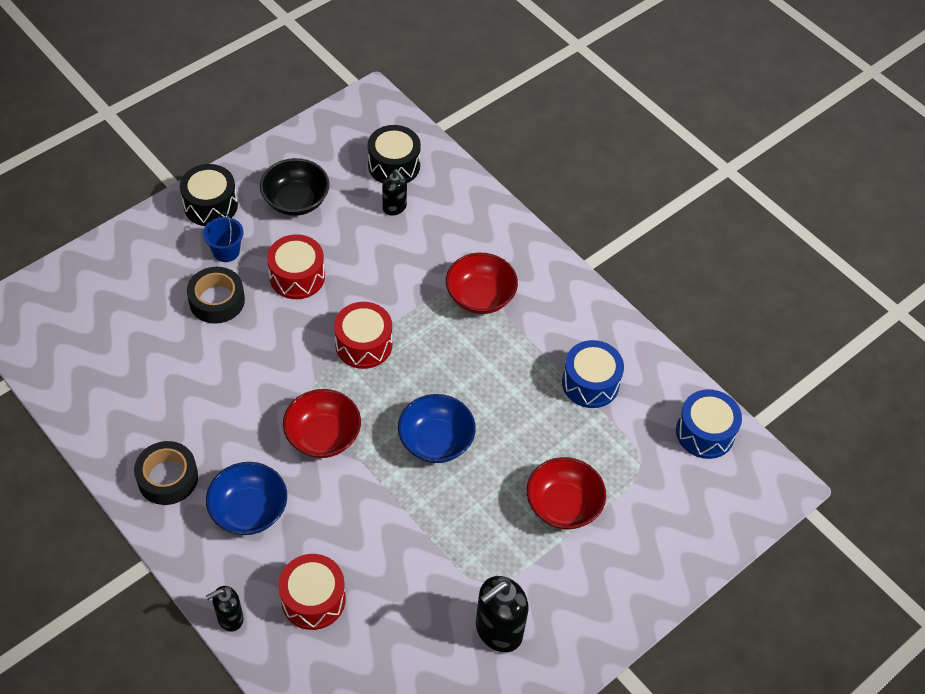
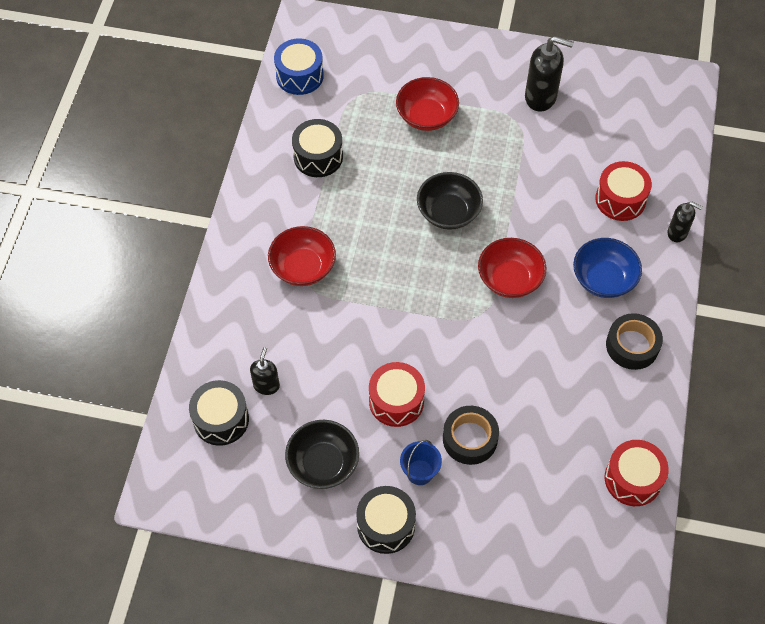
camera: 125 degrees left, 5 degrees up
red drum [334,302,392,369] -> red drum moved to [605,440,669,506]
blue bowl [398,394,476,463] -> black bowl [417,172,483,230]
blue drum [562,340,624,408] -> black drum [292,119,343,177]

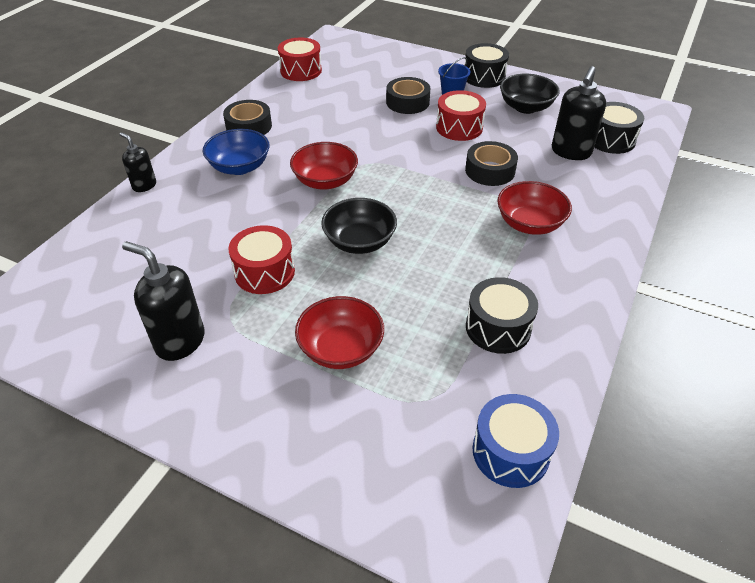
camera: 165 degrees left, 15 degrees down
black soap dispenser [250,347,280,395] -> black soap dispenser [552,66,606,160], size x1.70
red drum [595,161,652,221] -> red drum moved to [229,225,295,294]
none -> black tape [465,141,518,186]

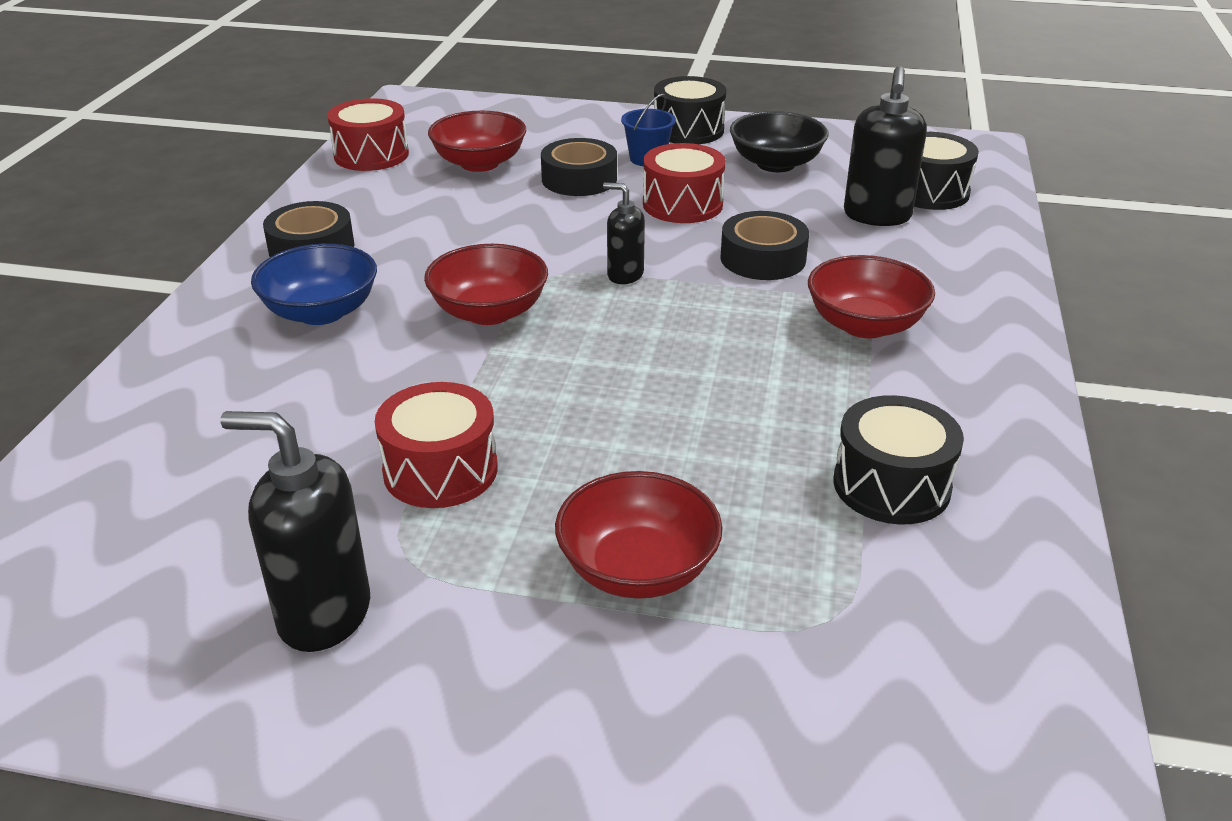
camera: 15 degrees left, 10 degrees down
black soap dispenser [120,132,156,192] -> black soap dispenser moved to [603,182,645,284]
black bowl [321,198,397,254] -> none
blue drum [473,394,559,488] -> none
none -> red bowl [428,111,526,172]

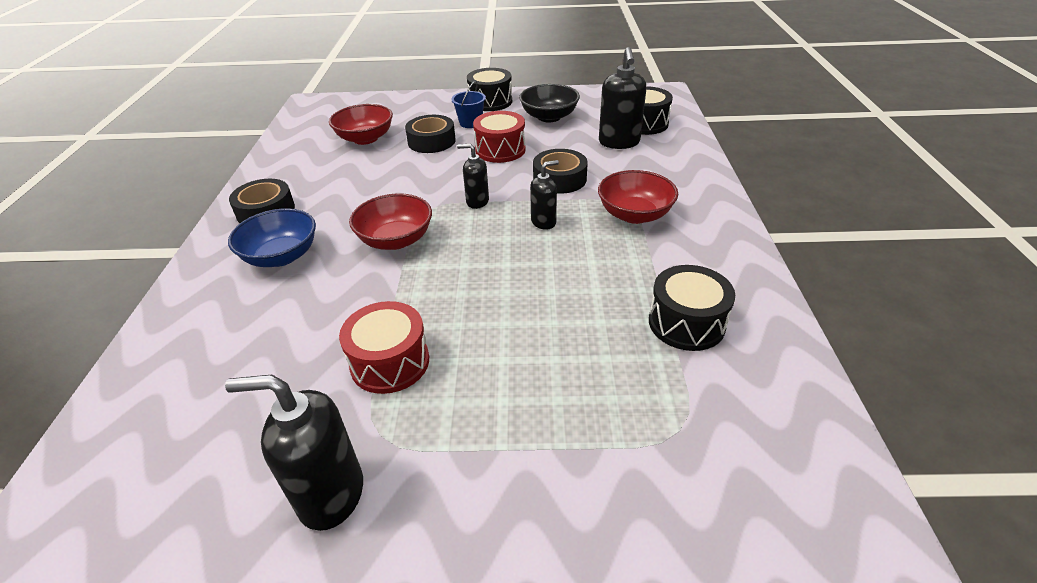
camera: 10 degrees left, 5 degrees up
red drum [327,98,409,171] -> none
red bowl [555,471,723,599] -> none
none -> black soap dispenser [530,160,559,230]

